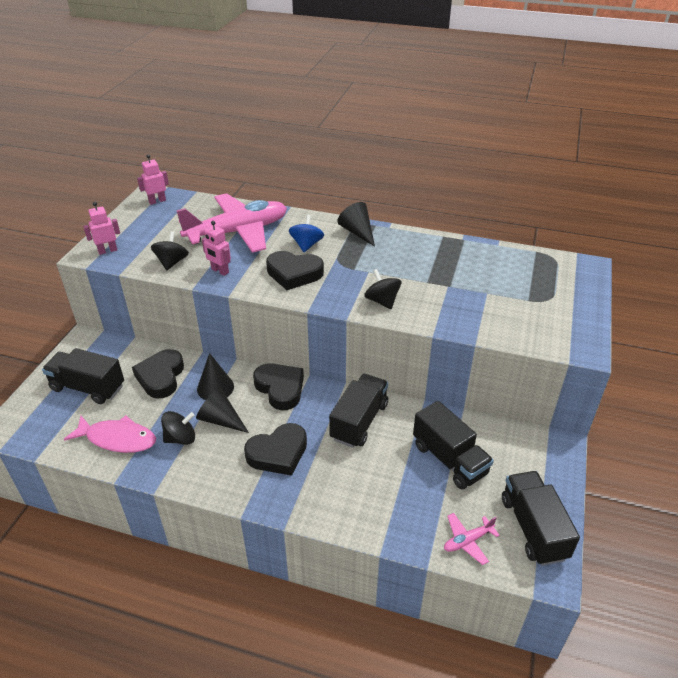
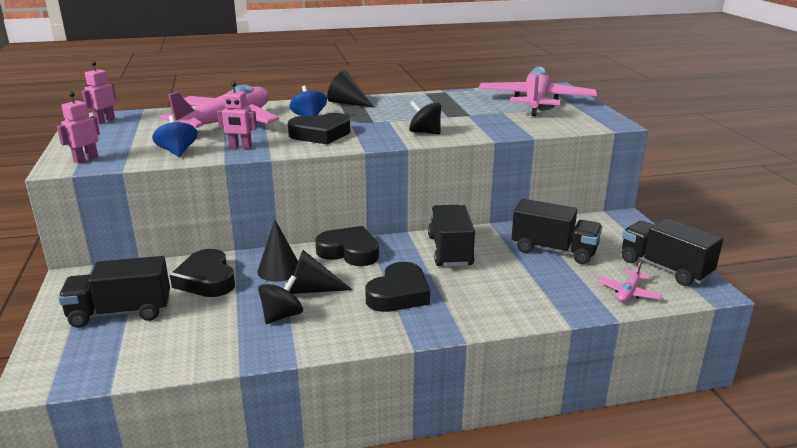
camera: 30 degrees left, 15 degrees down
pink fish [64,416,156,453] -> none
black spinning top [151,231,189,270] -> blue spinning top [152,115,198,157]
none -> pink plane [479,66,597,116]

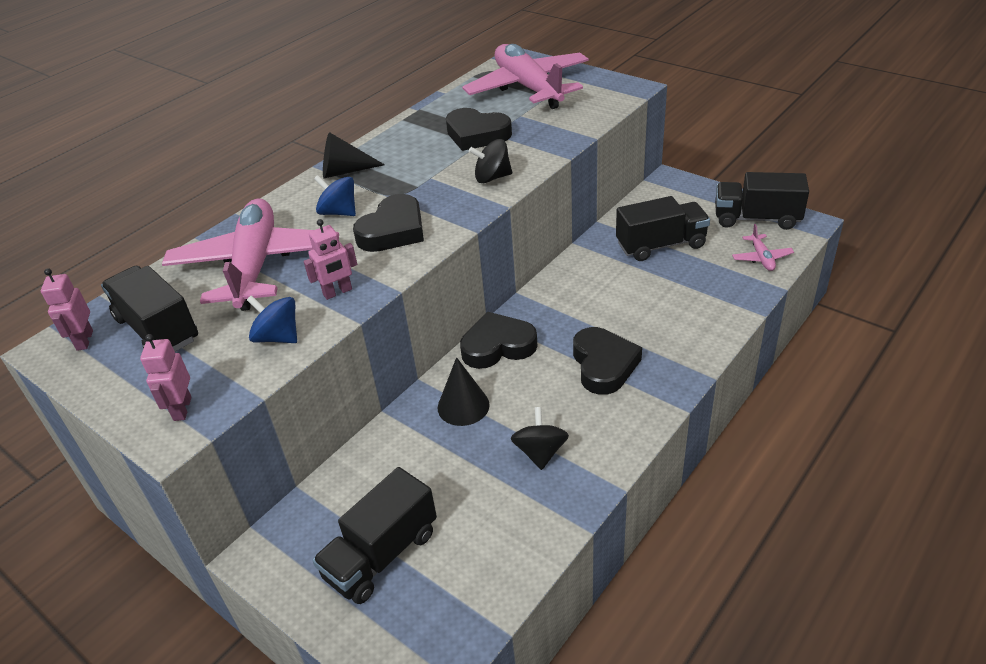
camera: 35 degrees left, 15 degrees up
black heart [170,249,235,297] -> black heart moved to [446,108,512,151]
black cone [289,250,353,294] -> none
black truck [428,205,475,267] -> black truck moved to [101,266,198,352]

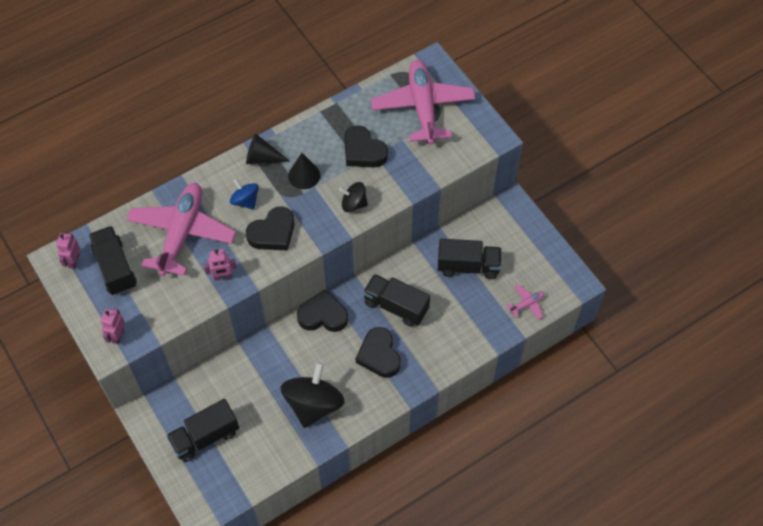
camera: 15 degrees right, 20 degrees up
blue spinning top [247,295,297,343] -> none
black cone [438,357,490,426] -> black cone moved to [288,153,320,189]
black spinning top [511,407,569,470] -> black spinning top [281,362,345,428], size x1.89
black heart [573,327,642,395] -> black heart turned 150 degrees clockwise [356,327,401,378]
black truck [715,172,809,230] -> black truck moved to [363,274,430,327]
pink plane [732,224,794,271] -> pink plane turned 135 degrees counterclockwise [507,285,545,320]

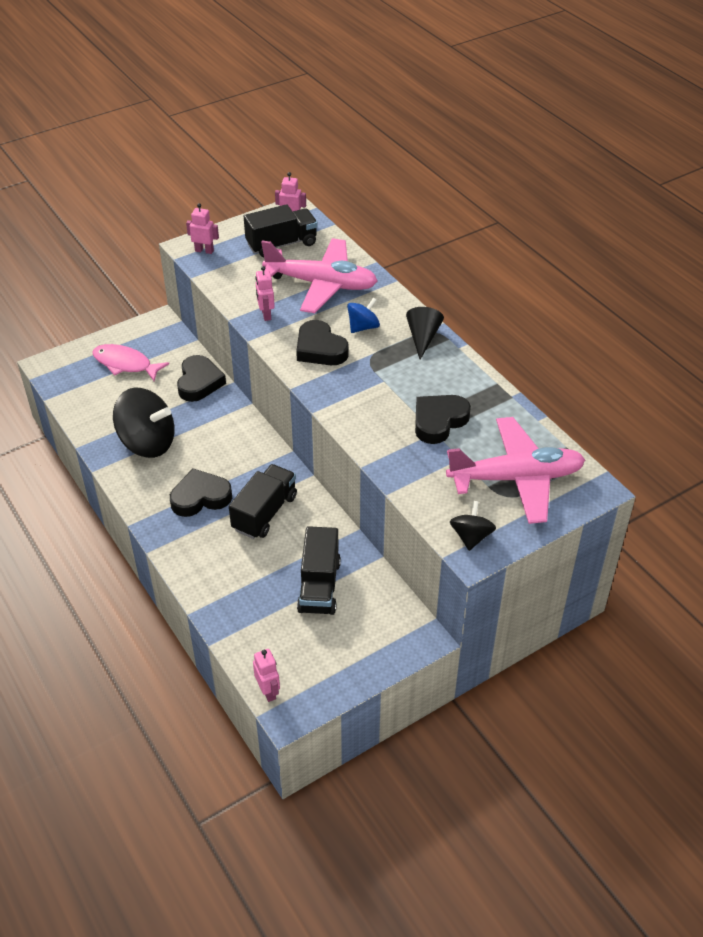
camera: 90 degrees right, 15 degrees down
black truck [166,399,239,462] -> pink fish [92,344,169,381]
black cone [288,153,320,189] -> none
black heart [297,289,348,332] -> black heart moved to [177,355,226,402]
black spinning top [339,182,368,212] -> black spinning top moved to [450,501,496,551]
pink plane [507,285,545,320] -> none
none -> pink robot [253,649,280,702]

